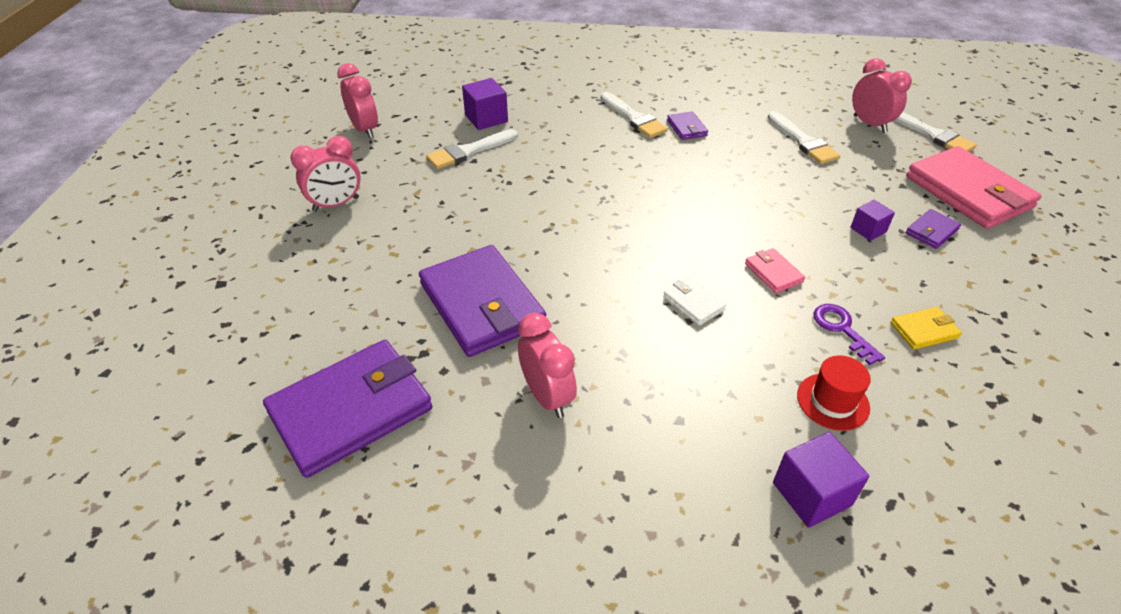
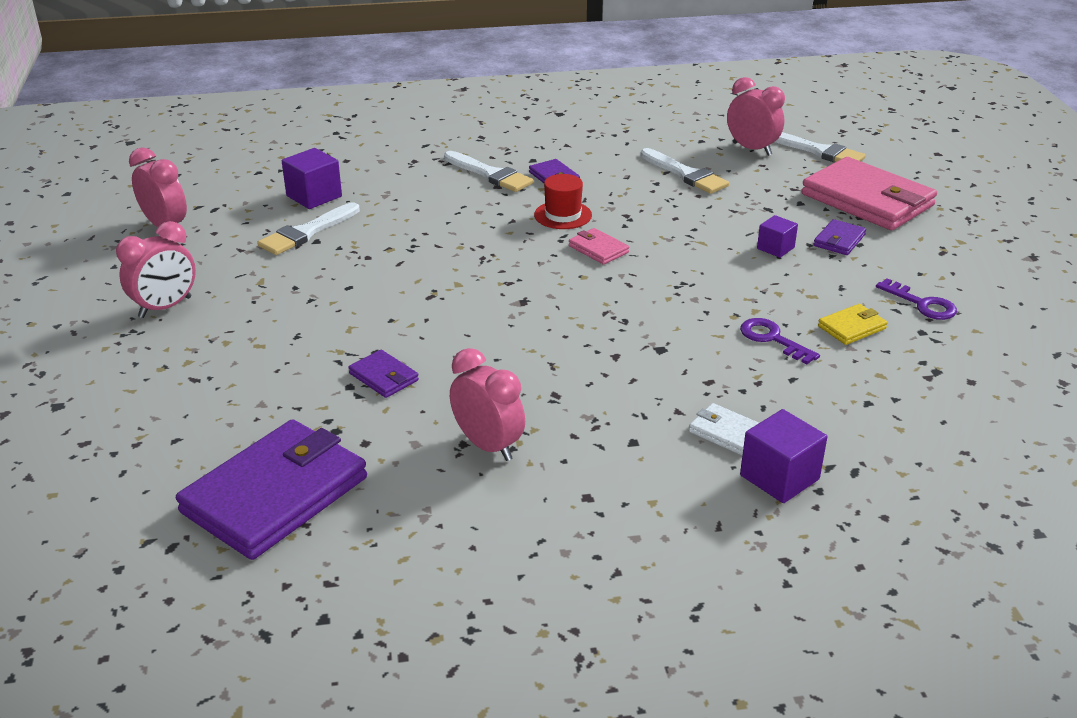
camera: 15 degrees left, 10 degrees down
purple wallet [419,245,546,357] -> purple wallet [348,350,419,398], size x0.44
white wallet [663,277,726,326] -> white wallet moved to [689,403,759,455]
pink wallet [745,248,805,293] -> pink wallet moved to [569,228,629,265]
red hat [797,355,871,431] -> red hat moved to [534,174,592,229]
none -> purple key [876,278,957,320]

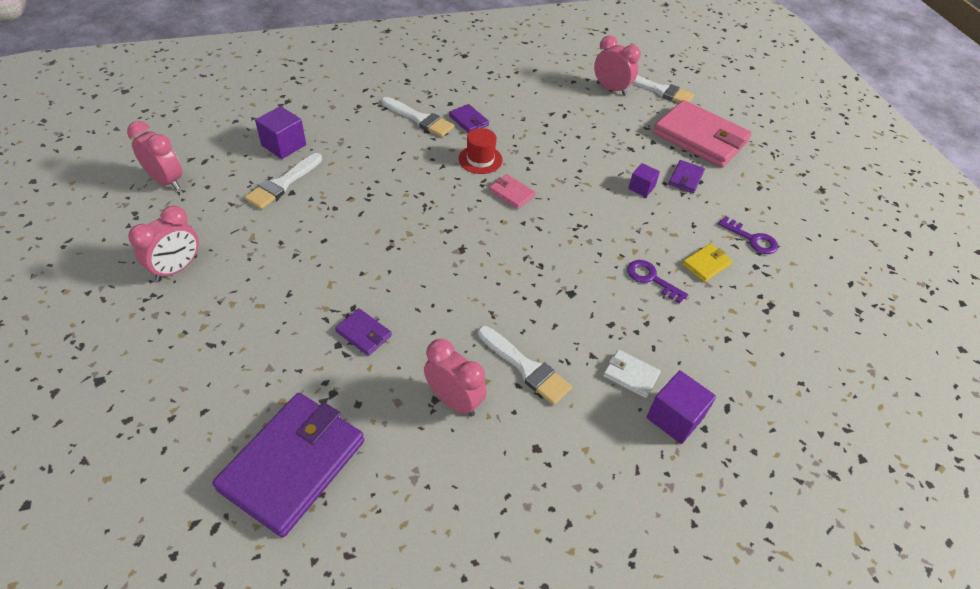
camera: 10 degrees left, 15 degrees up
white brush [641,148,729,194] -> white brush moved to [478,326,572,405]

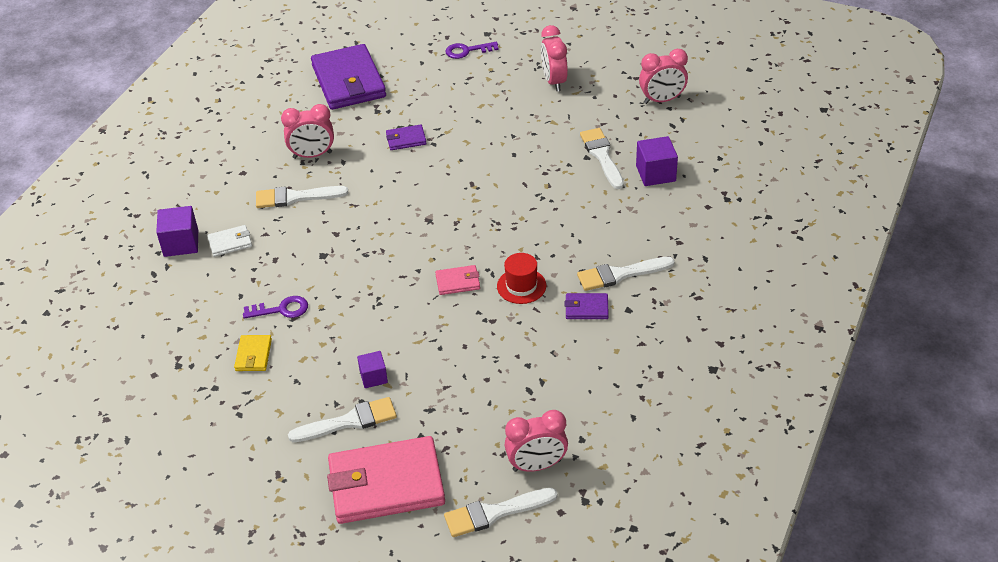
camera: 135 degrees right, 5 degrees down
purple wallet [668,160,705,193] -> white brush [288,397,397,442]
purple key [718,216,778,254] -> purple key moved to [446,42,499,59]

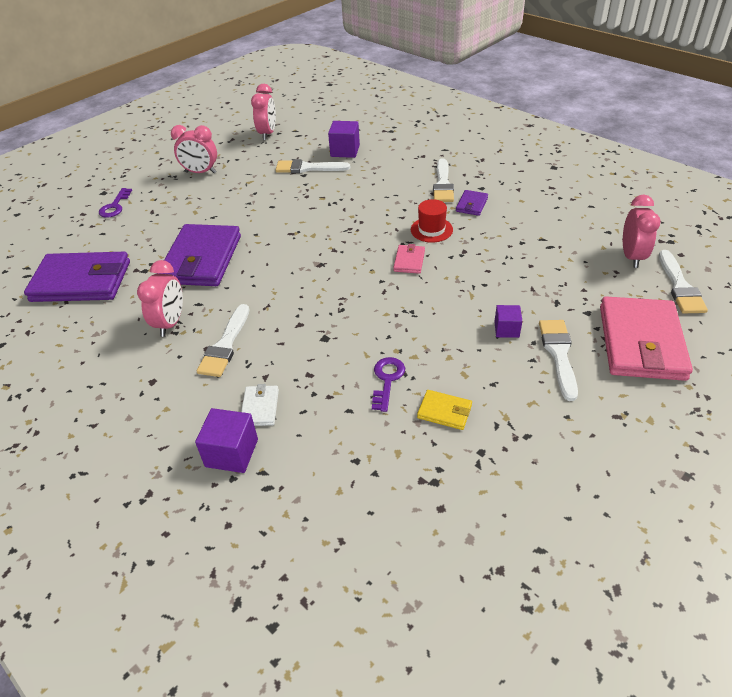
camera: 70 degrees left, 0 degrees up
purple wallet [386,125,427,150] -> purple wallet [157,224,241,286], size x2.28

